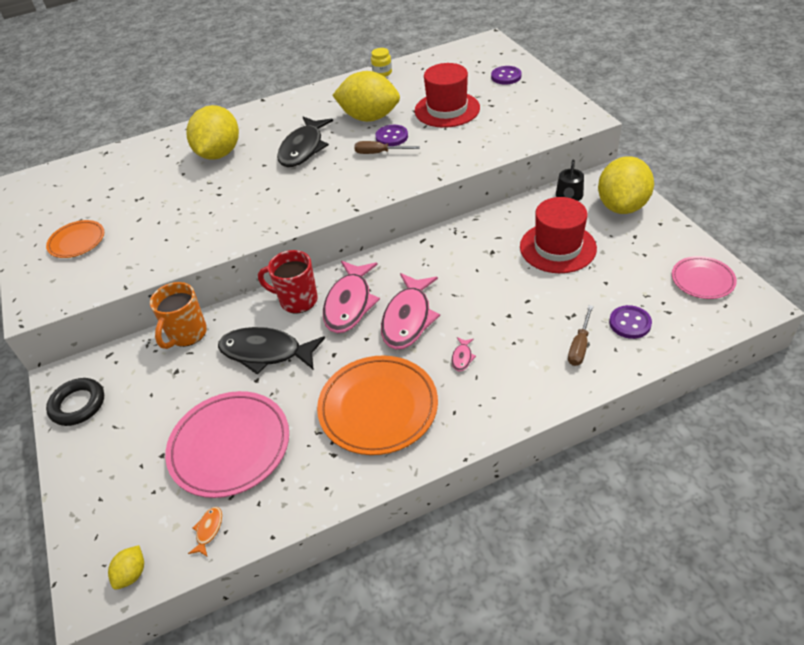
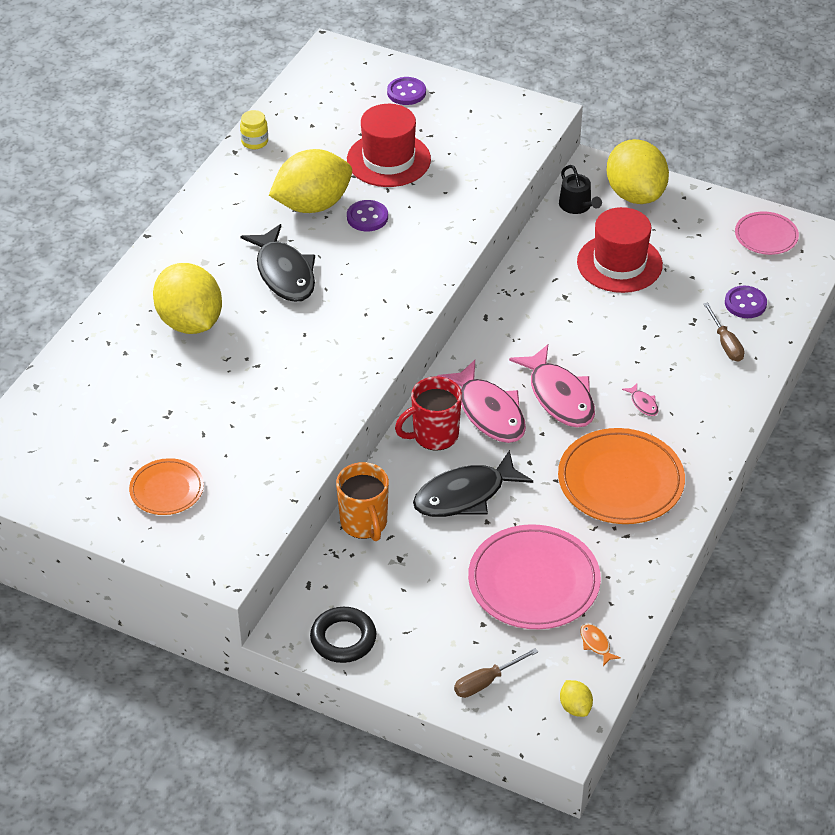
camera: 45 degrees left, 0 degrees up
brown screwdriver [354,141,420,154] -> brown screwdriver moved to [454,648,538,698]

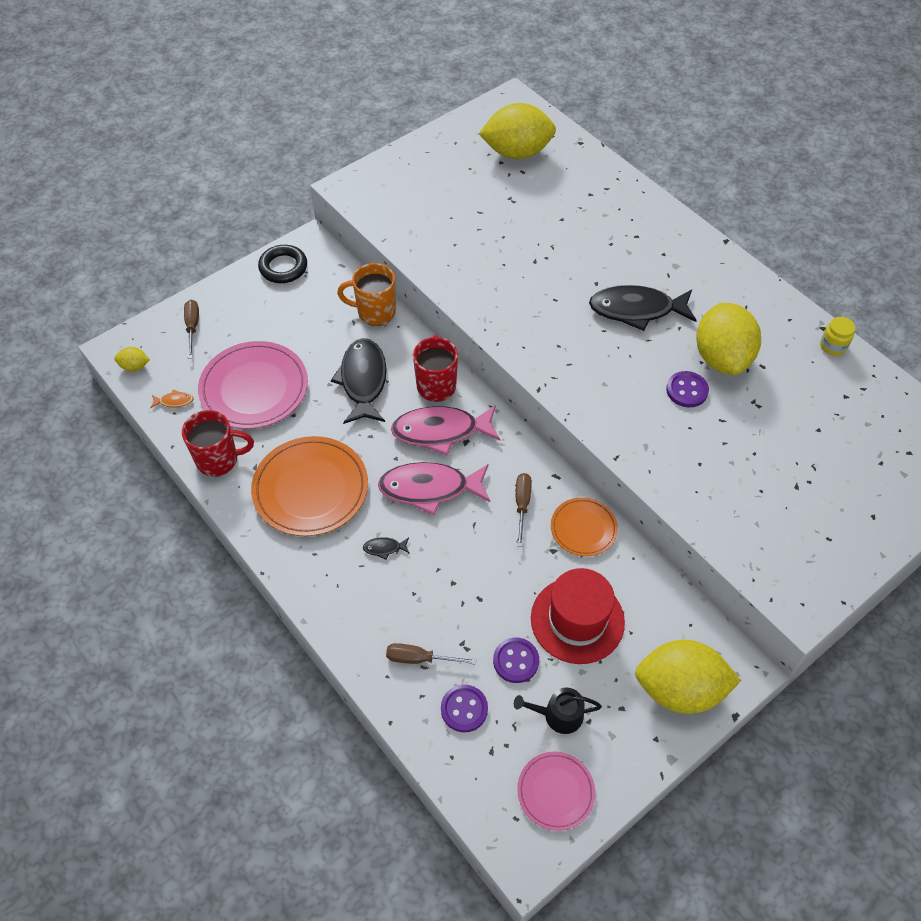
camera: 115 degrees right, 10 degrees up
orange plate [129,458,204,515] -> orange plate moved to [551,497,618,556]
yellow lemon [153,263,222,334] -> yellow lemon moved to [478,103,556,159]
red hat [347,104,431,187] -> none
purple button [387,77,426,105] -> purple button moved to [493,638,539,683]
black watering can [559,165,602,214] -> black watering can moved to [514,688,602,734]
pink fish [622,383,658,416] -> black fish [363,537,410,560]
none -> red mug [182,410,254,476]
none -> brown screwdriver [516,473,532,547]

